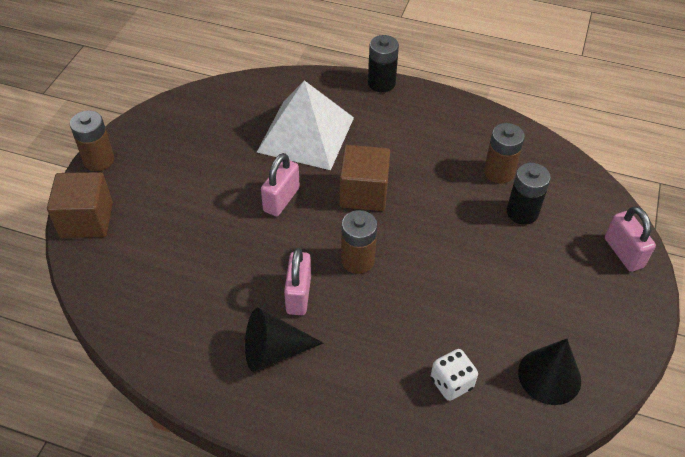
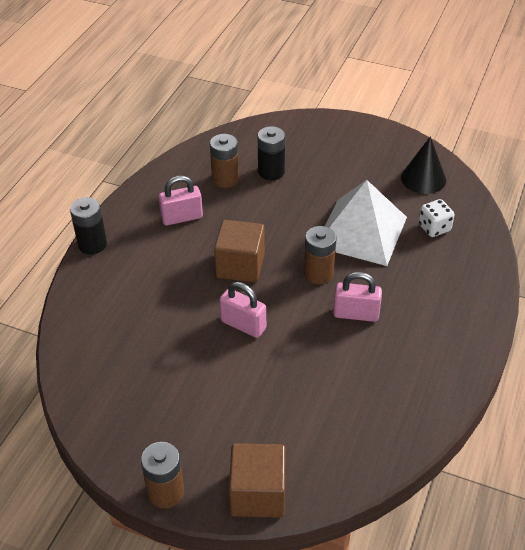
camera: 85 degrees left, 5 degrees down
black cone [245,308,323,372] -> none
white pyramid [257,80,354,170] -> white pyramid moved to [325,180,407,266]
pink padlock [605,206,656,272] -> pink padlock moved to [158,175,203,226]

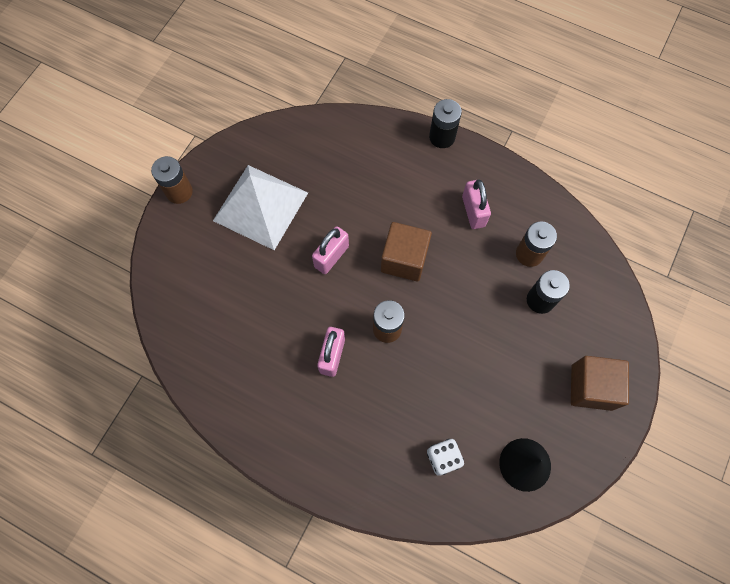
camera: 95 degrees right, 25 degrees up
brown cube [229,443,286,518] -> brown cube moved to [571,356,629,411]
white pyramid [325,180,407,266] -> white pyramid moved to [213,165,308,250]

